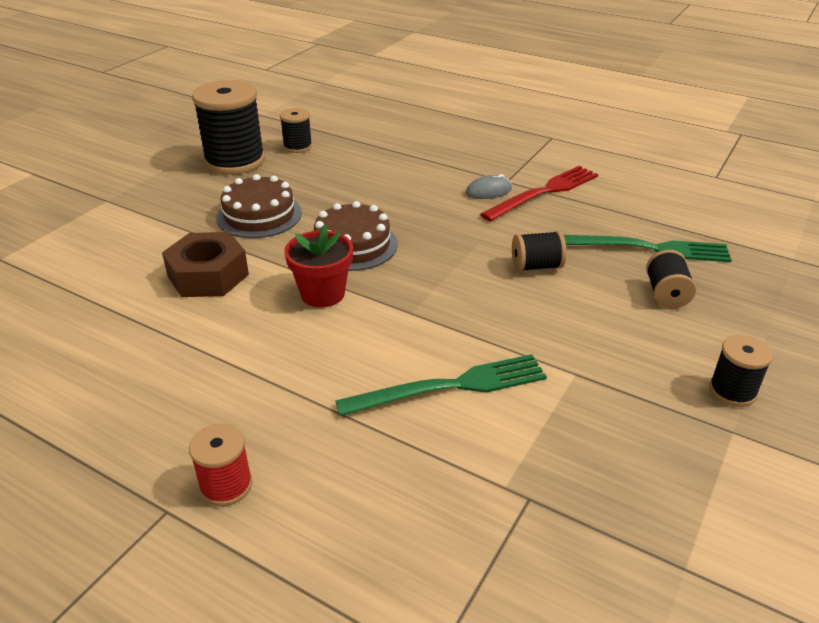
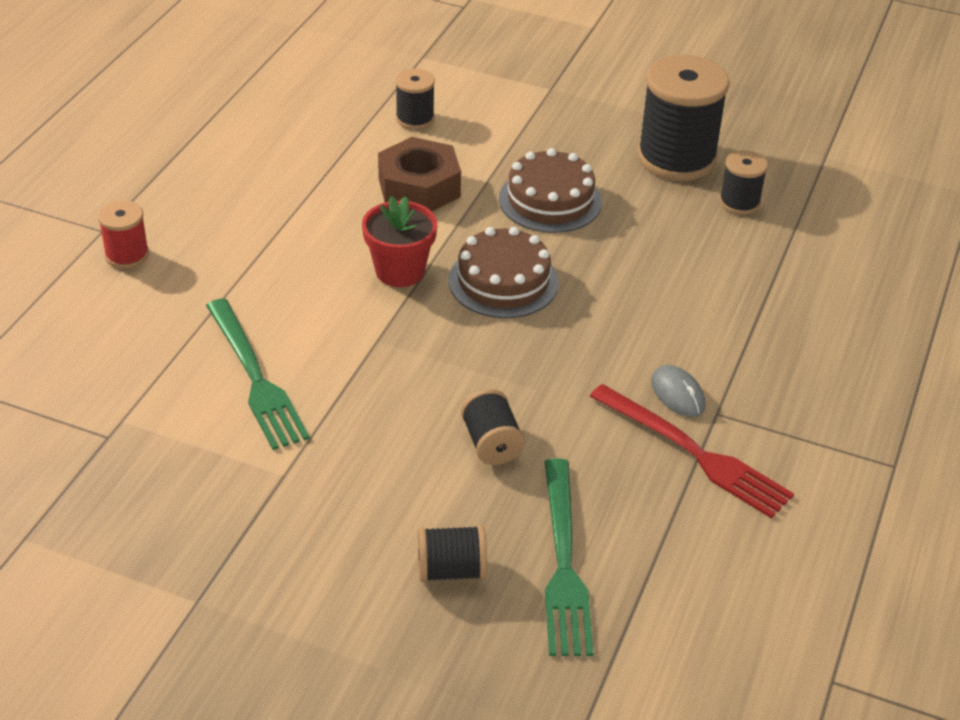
camera: 80 degrees right, 5 degrees up
black spool [709,335,773,407] -> black spool moved to [395,69,435,129]

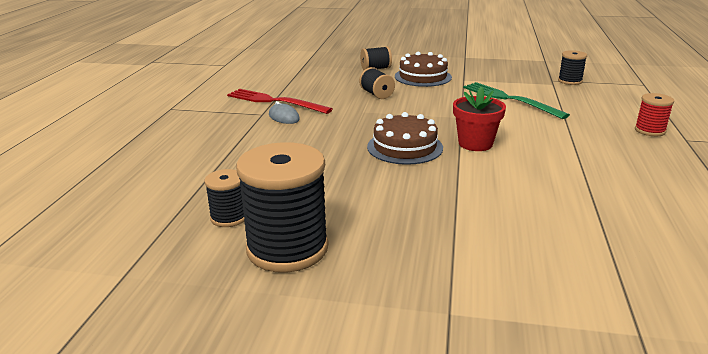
camera: 170 degrees right, 15 degrees down
brown nut [378,137,461,211] -> none
black spool [395,69,435,129] -> black spool moved to [558,50,587,85]
brown cake [499,148,602,233] -> brown cake moved to [395,52,452,87]
green fork [544,458,594,656] -> none

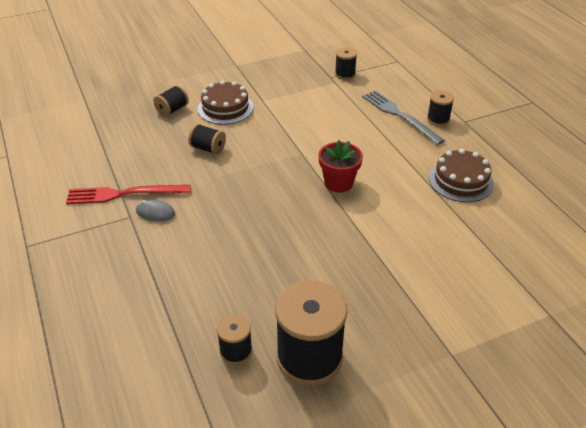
camera: 35 degrees left, 15 degrees up
brown cake [367,112,443,165] -> brown cake moved to [429,149,494,202]
green fork [463,82,570,119] -> none
red spool [635,93,674,136] -> black spool [427,90,454,126]
none -> grey fork [362,90,445,145]

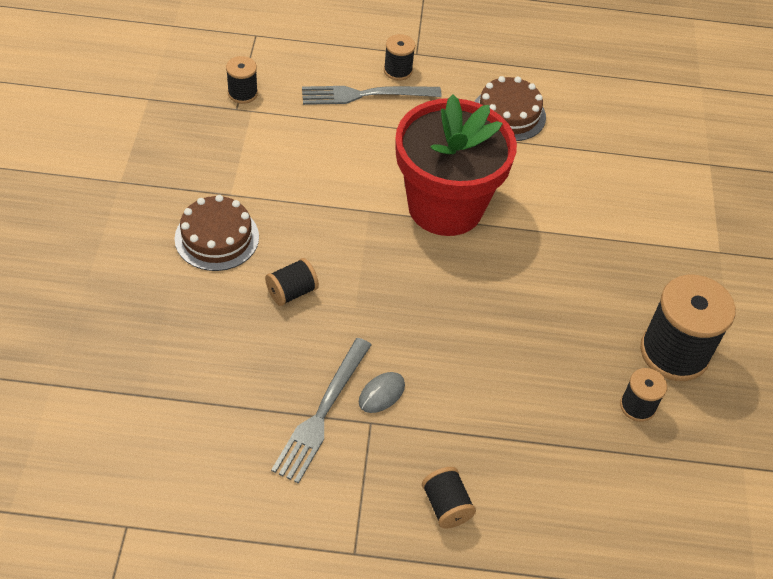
camera: 65 degrees left, 10 degrees up
red fork [66,185,191,204] -> grey fork [271,338,371,484]
black spool [153,85,189,117] -> black spool moved to [422,467,476,529]
red flower pot [319,140,363,193] -> red flower pot [395,94,517,236], size x2.10

